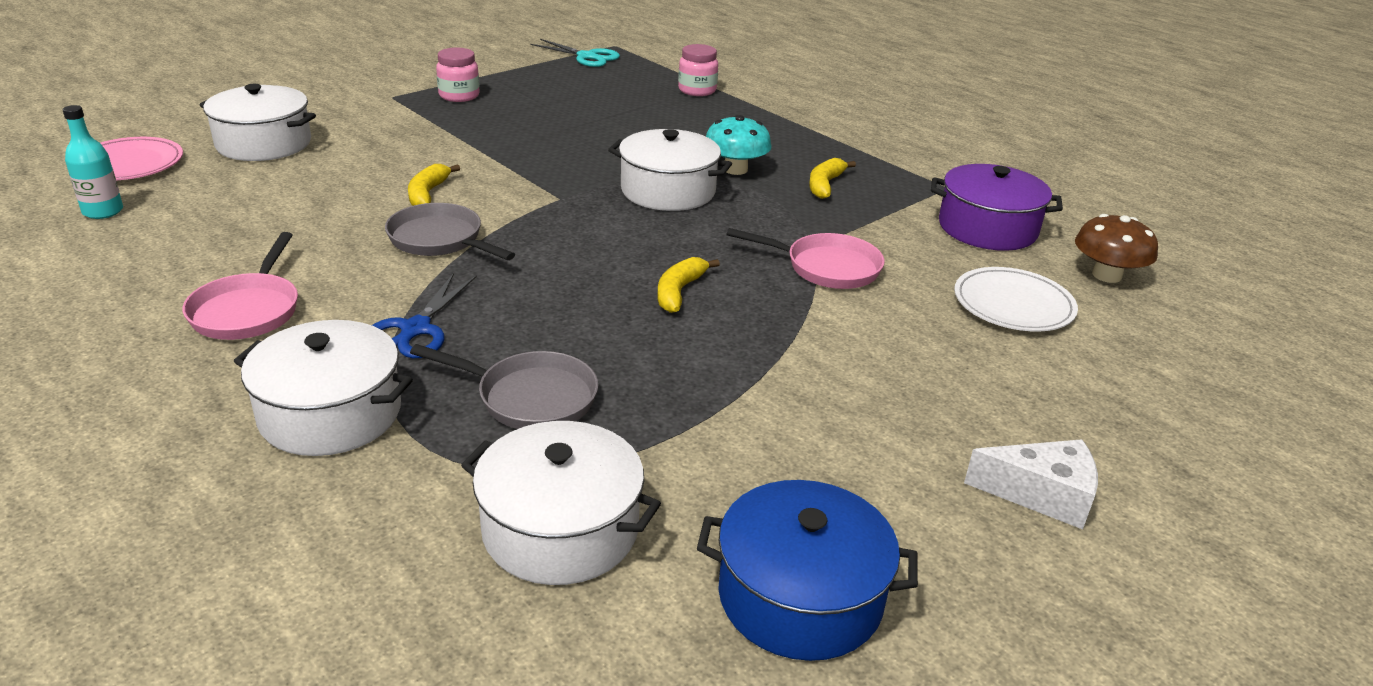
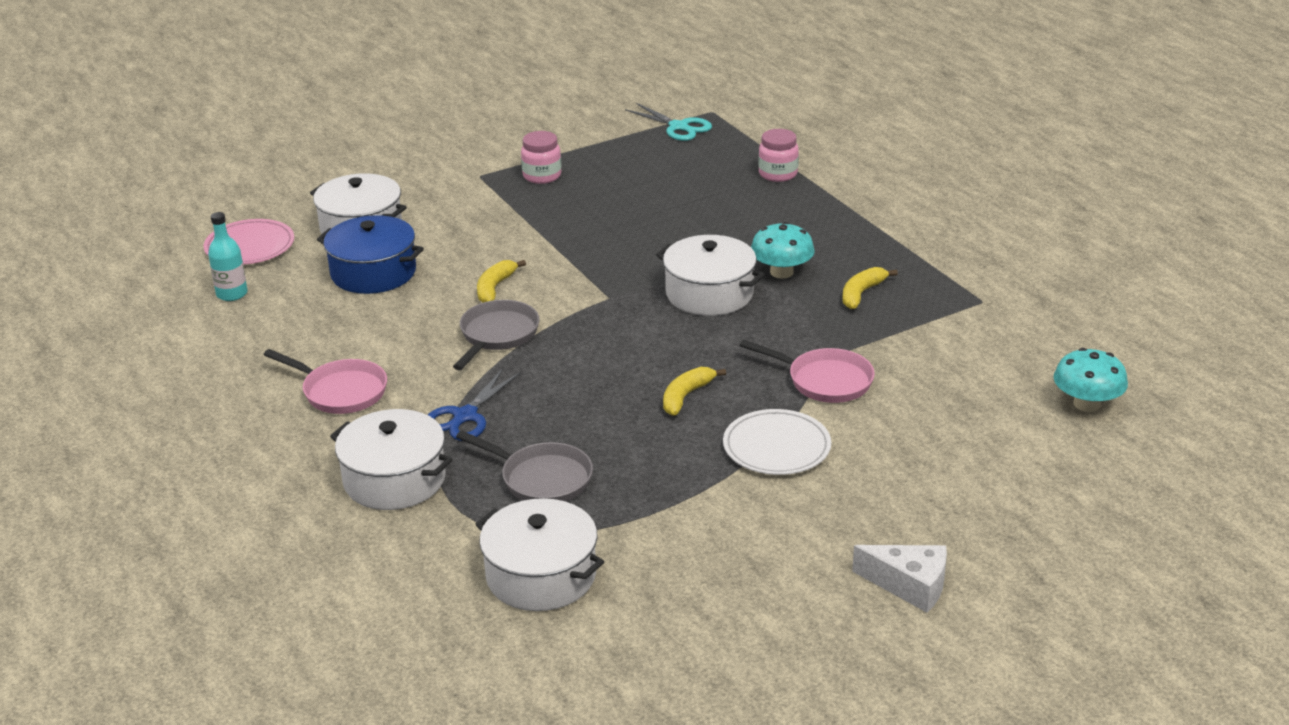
camera: 15 degrees right, 0 degrees up
pink pan [182,232,298,340] -> pink pan turned 75 degrees counterclockwise [264,349,387,414]
grey pan [385,203,515,260] -> grey pan turned 60 degrees clockwise [453,300,540,370]
blue pot [697,480,918,661] -> blue pot moved to [317,215,424,294]
purple pot [931,164,1063,251] -> none
white plate [954,267,1078,332] -> white plate moved to [723,409,831,475]
brown mushroom [1075,214,1158,283] -> turquoise mushroom [1053,348,1128,412]

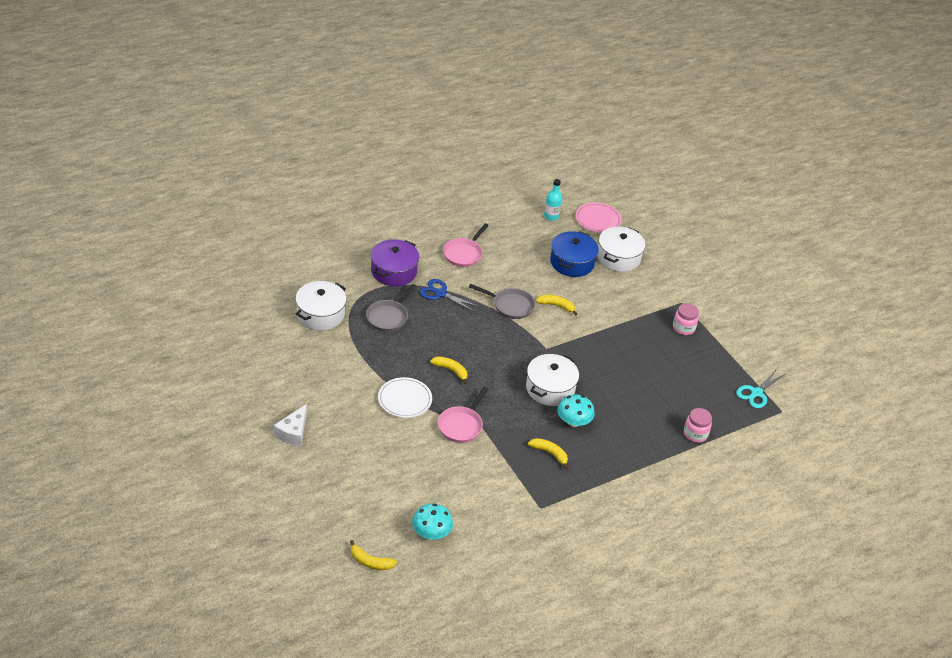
camera: 85 degrees right, 10 degrees up
white pot [330,409,453,510] -> purple pot [370,239,419,286]
none -> yellow banana [350,540,397,570]

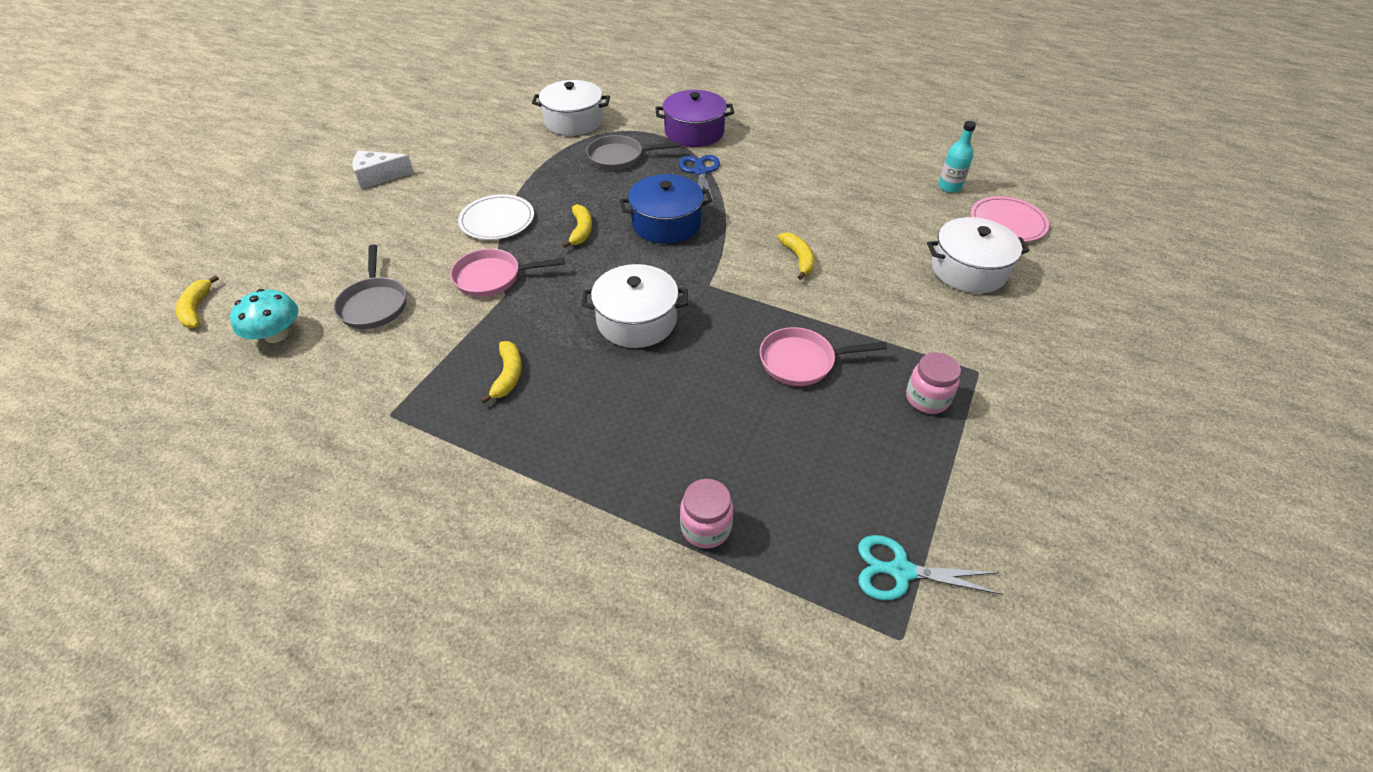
camera: 60 degrees right, 5 degrees up
pink pan [443,223,489,267] -> pink pan moved to [760,327,887,386]
grey pan [469,284,535,319] -> grey pan moved to [334,244,406,329]
blue pot [550,231,599,277] -> blue pot moved to [620,174,712,244]
turquoise mushroom [557,394,595,427] -> none

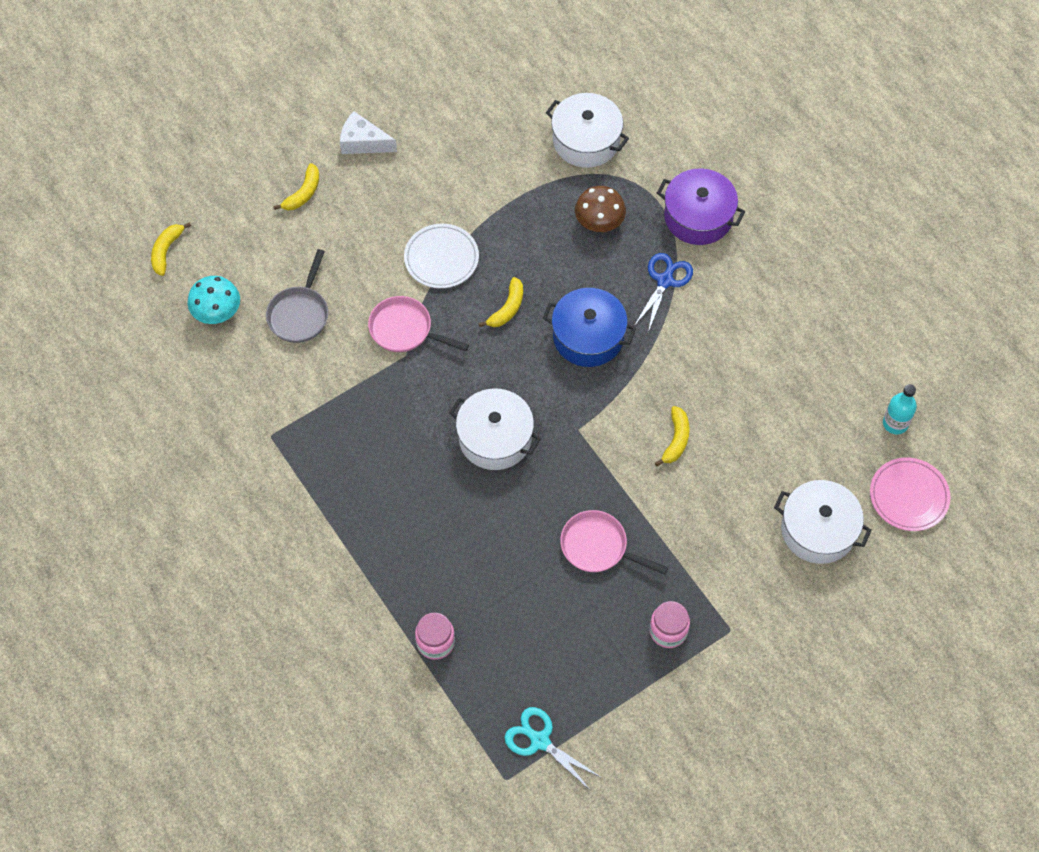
camera: 30 degrees right, 15 degrees up
yellow banana [480,341,522,404] -> yellow banana moved to [273,163,319,210]
grey pan [586,135,680,170] -> brown mushroom [575,186,626,232]

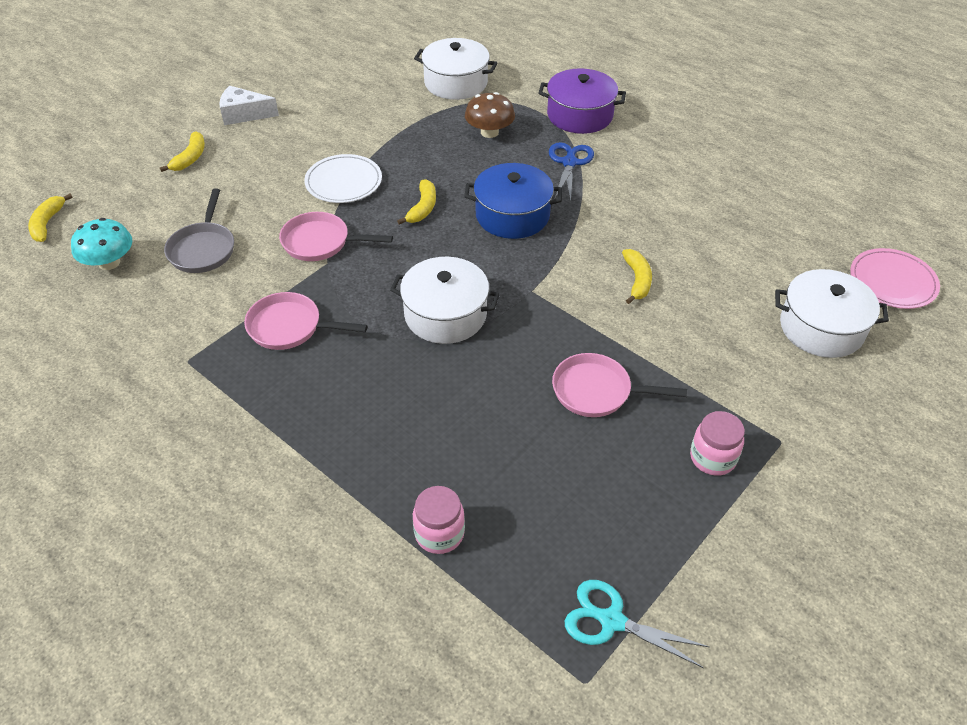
camera: 15 degrees left, 15 degrees down
turquoise bottle [883,384,917,434] -> none
none -> pink pan [244,292,367,350]

